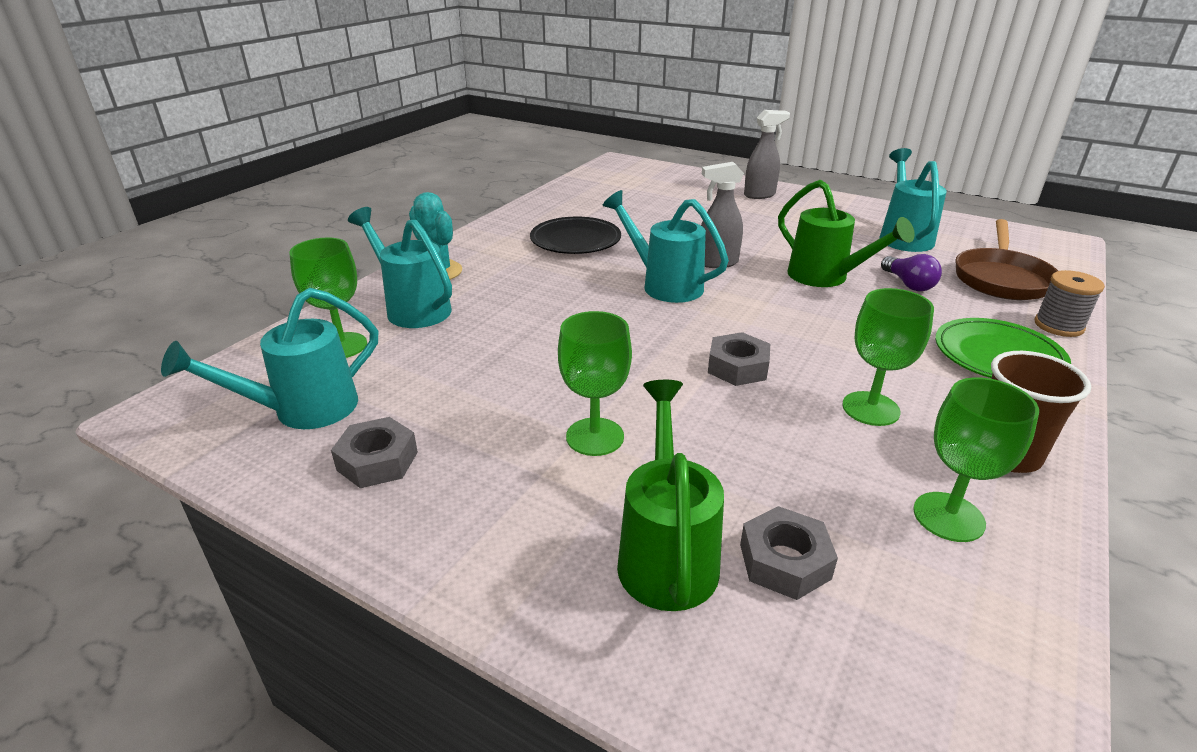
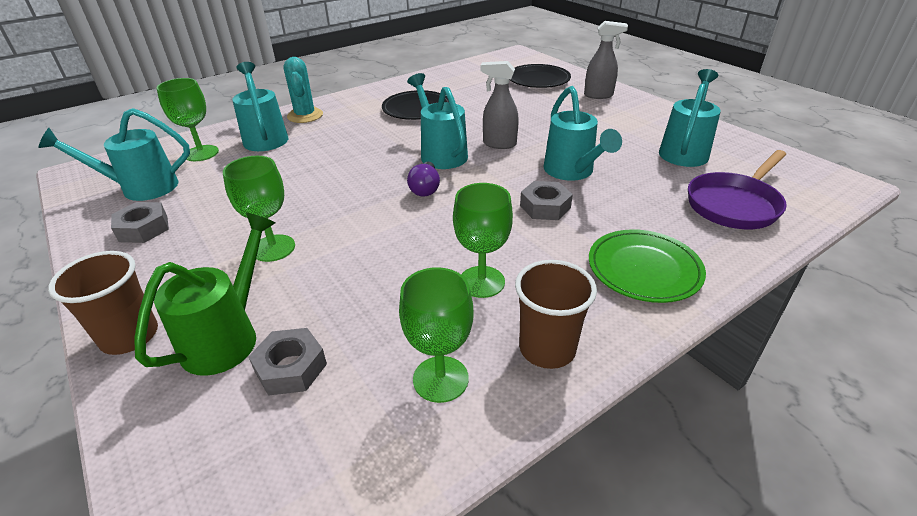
camera: 25 degrees right, 5 degrees up
grey nut [708,332,770,386] -> grey nut moved to [520,181,573,220]
green watering can [778,180,915,287] -> turquoise watering can [544,86,622,181]
purple light bulb [881,254,942,291] -> purple light bulb moved to [407,162,440,197]
brown pan [955,219,1058,300] -> purple pan [688,150,787,229]
grey spool [1034,270,1105,337] -> none
none -> brown cup [48,251,158,355]
none -> black plate [509,64,571,88]

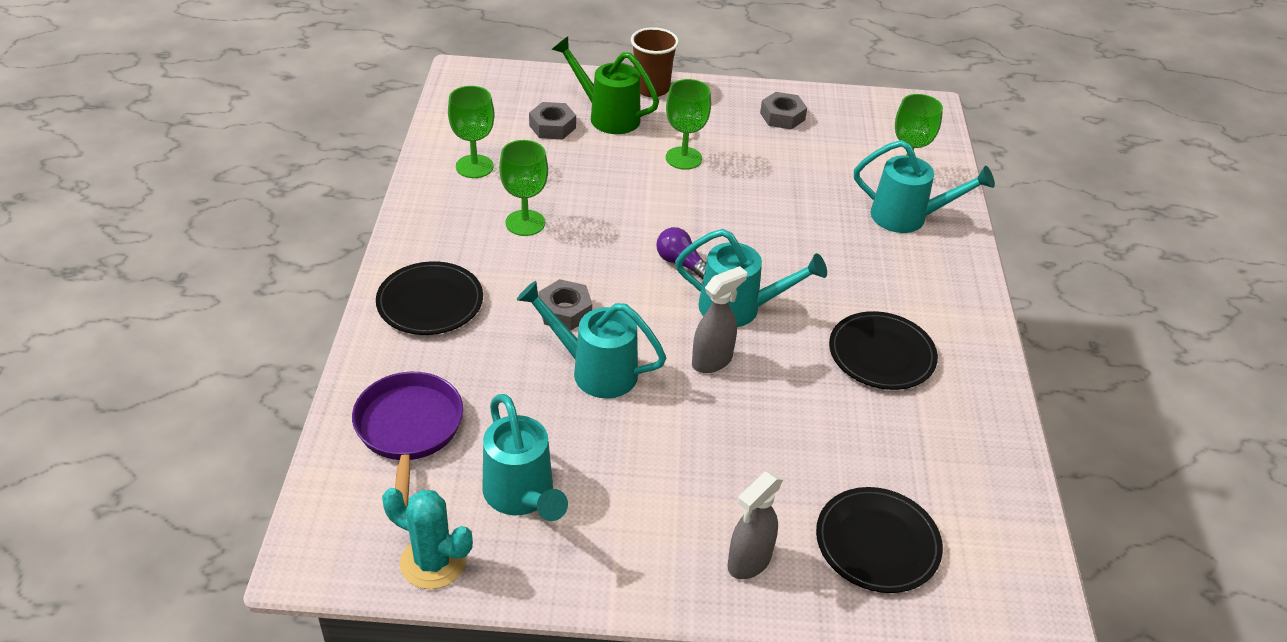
camera: 125 degrees right, 5 degrees up
turquoise watering can [38,108,190,201] -> none
green watering can [134,213,275,376] -> green watering can turned 150 degrees clockwise [552,37,659,134]
turquoise cactus [283,57,323,123] -> turquoise cactus moved to [382,488,473,589]
brown cup [515,260,597,369] -> none
green plate [589,229,706,303] -> black plate [376,261,483,335]

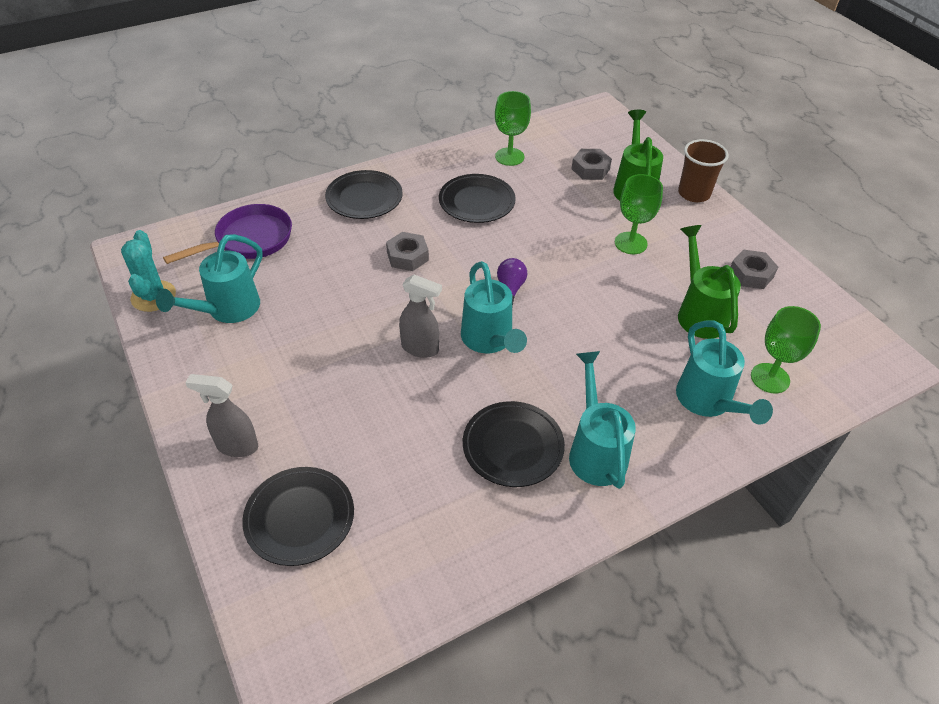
camera: 60 degrees right, 5 degrees up
green goblet [499,140,548,236] -> black plate [439,174,516,223]
turquoise watering can [517,281,666,399] -> turquoise watering can moved to [569,351,636,489]
none -> green watering can [678,225,741,339]

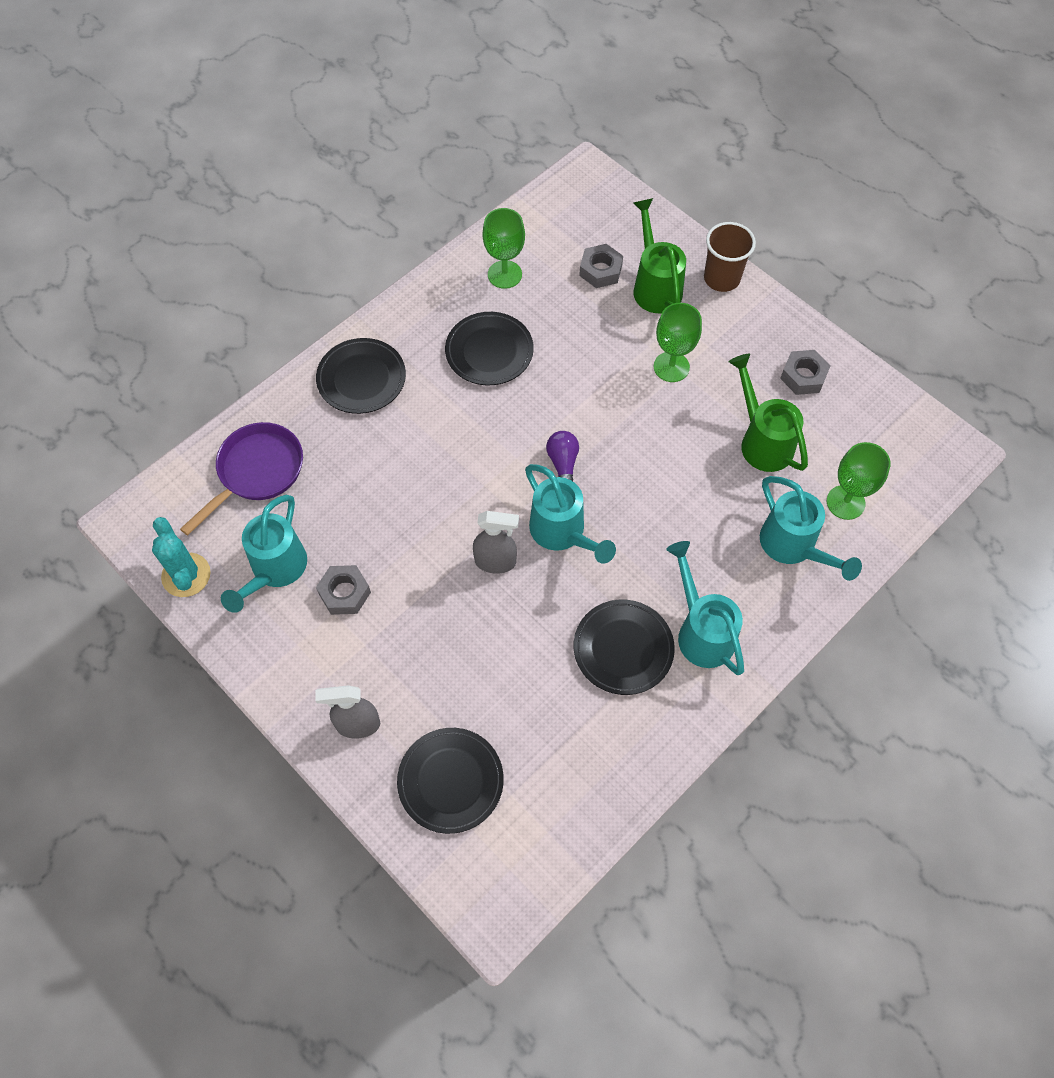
camera: 15 degrees left, 15 degrees up
grey nut [386,232,429,271] -> grey nut moved to [316,565,371,615]

